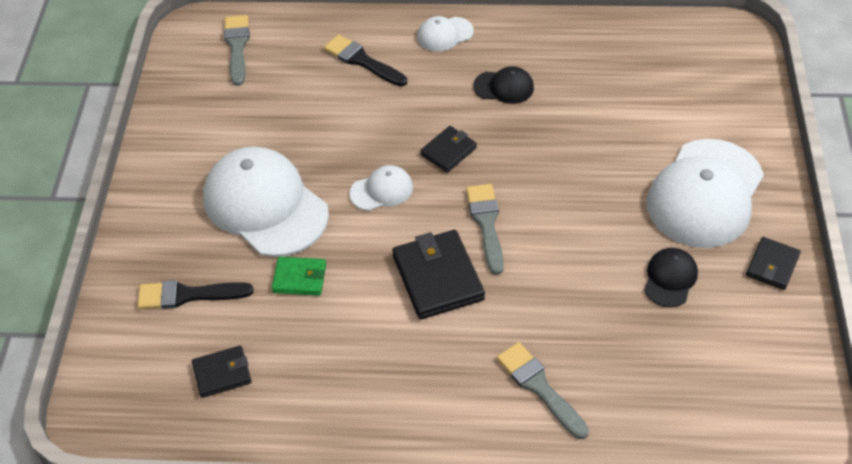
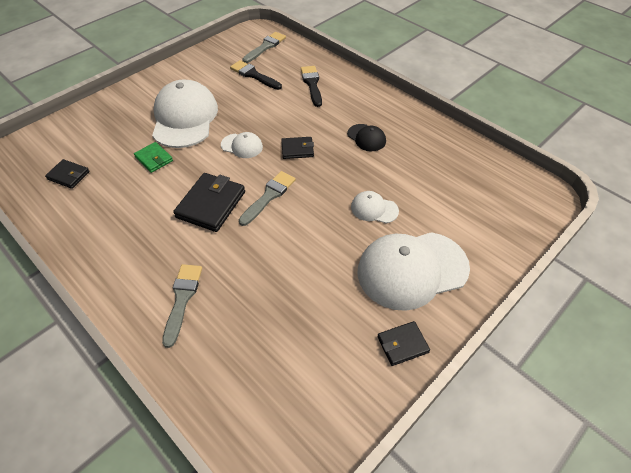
camera: 40 degrees right, 0 degrees up
black brush [137,280,253,309] -> black brush moved to [230,60,282,90]
white cap [417,16,474,52] -> white cap moved to [351,191,399,223]
black cap [644,248,698,307] -> none

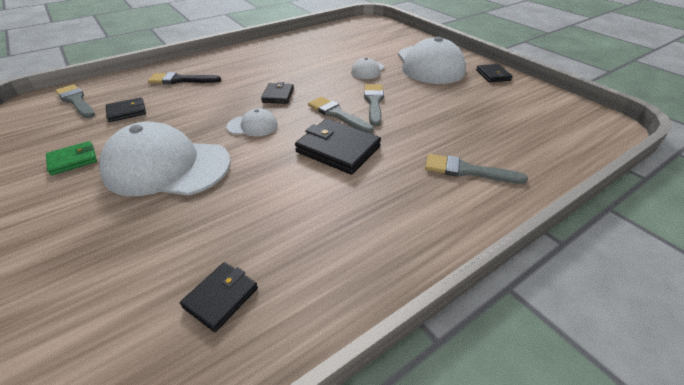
camera: 80 degrees left, 10 degrees down
green wallet [134,142,173,173] -> green wallet moved to [46,141,97,175]
white cap [221,132,263,158] -> white cap turned 60 degrees clockwise [226,108,278,137]
black brush [230,60,282,90] -> black wallet [106,97,146,122]
black cap [347,124,386,151] -> none
none -> grey brush [364,84,384,126]

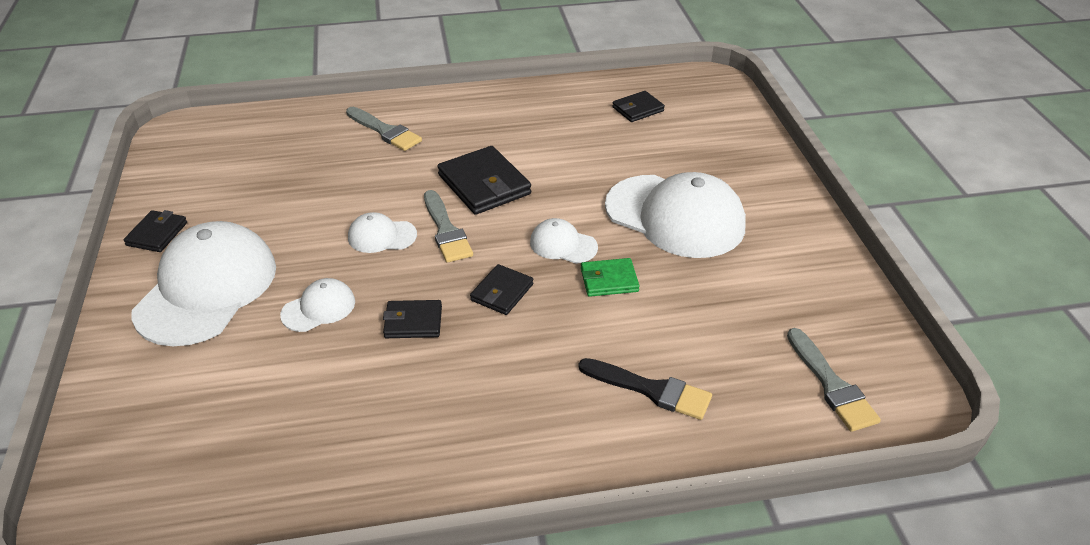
camera: 155 degrees left, 0 degrees up
green wallet [46,141,97,175] -> green wallet moved to [581,258,640,297]
black wallet [106,97,146,122] -> black wallet moved to [383,300,442,338]
grey brush [364,84,384,126] -> white cap [348,212,417,253]

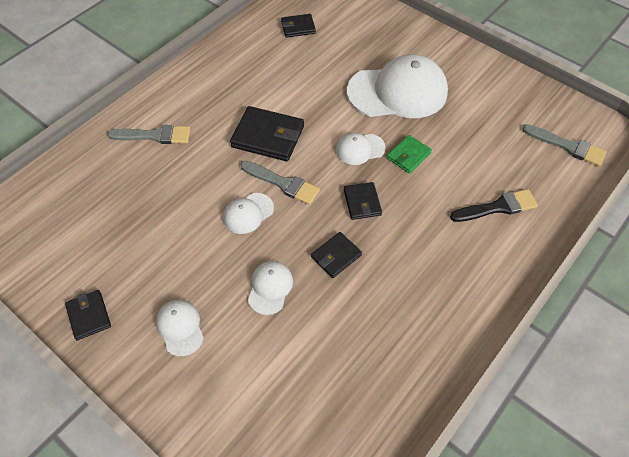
camera: 40 degrees left, 15 degrees up
white cap [132,221,276,346] -> white cap [156,300,204,356], size x0.46
black wallet [612,91,665,122] -> black wallet turned 60 degrees clockwise [281,14,316,38]

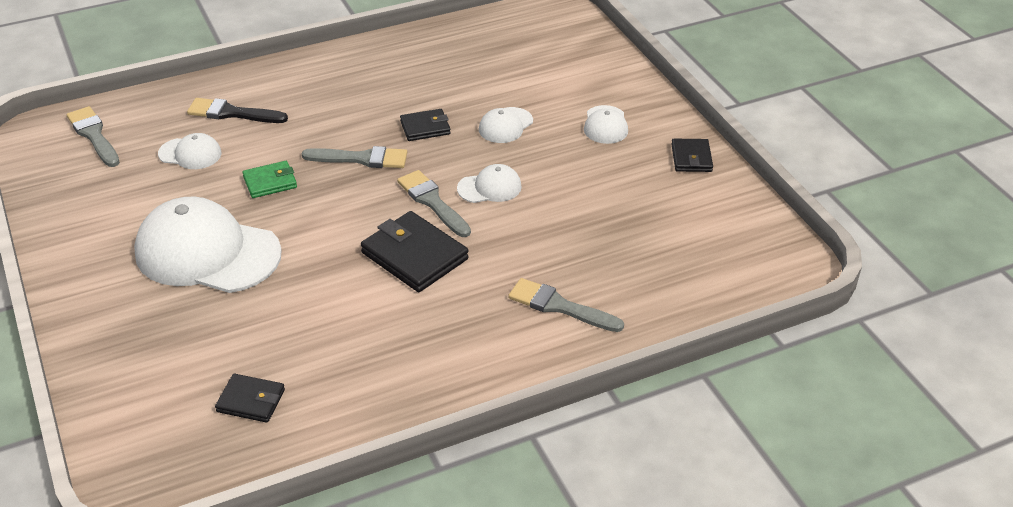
camera: 155 degrees left, 15 degrees down
white cap [336,133,386,165] -> white cap moved to [158,133,221,169]
black wallet [344,182,382,220] -> grey brush [302,146,407,168]

